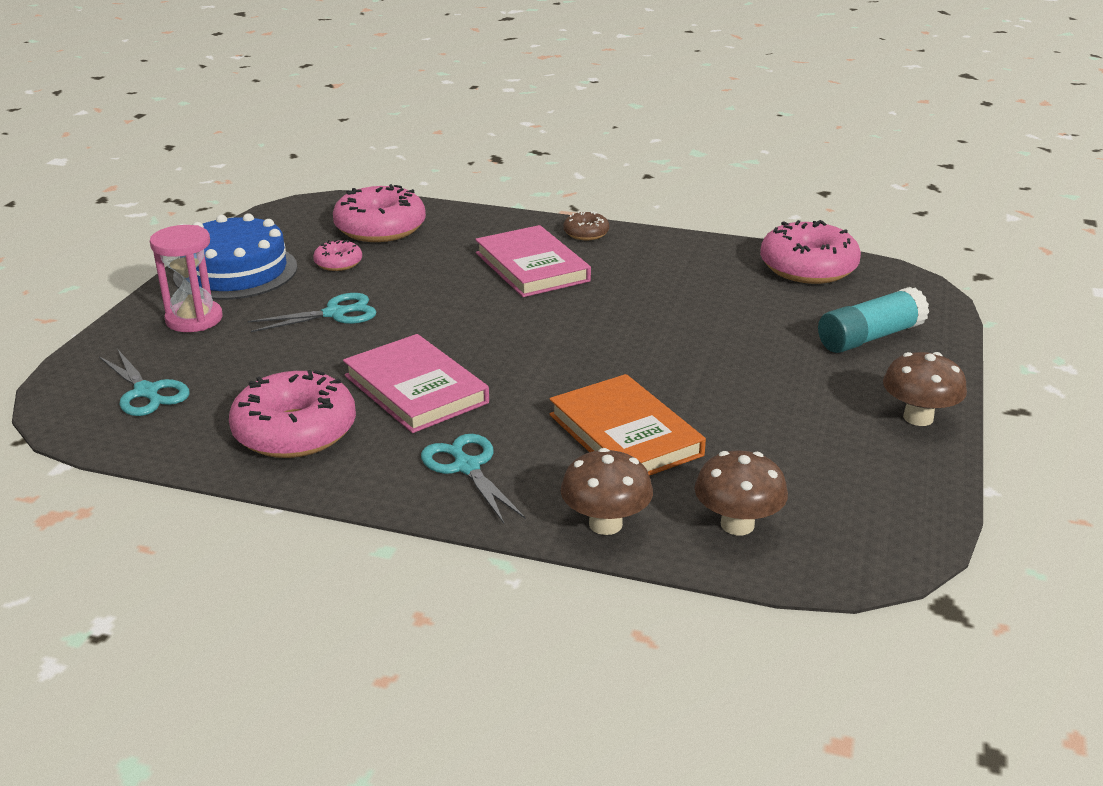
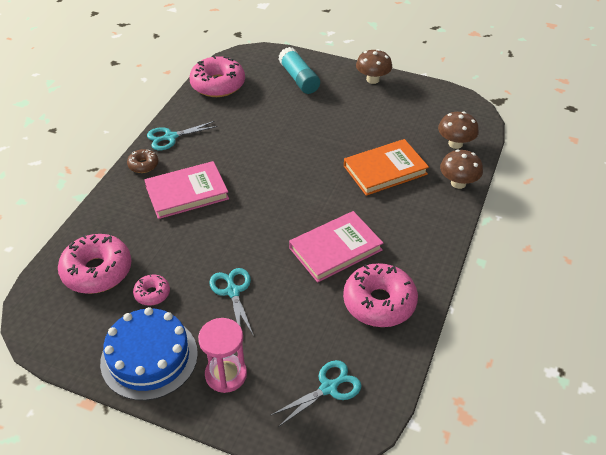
camera: 85 degrees left, 15 degrees up
turquoise scissors [421,434,526,524] -> turquoise scissors moved to [147,121,218,150]

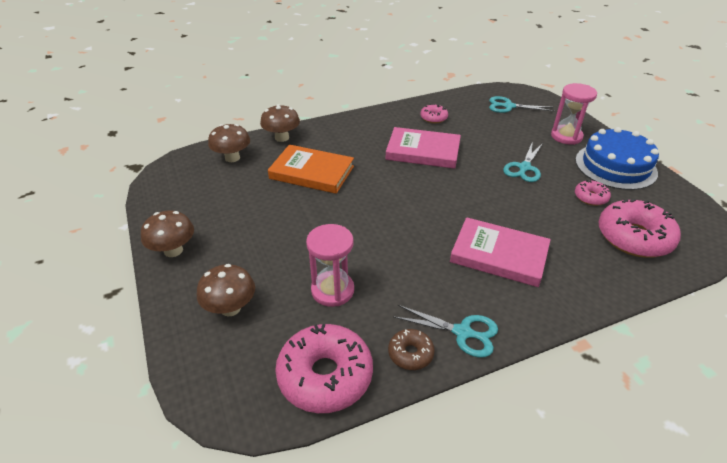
camera: 135 degrees left, 5 degrees down
brown donut [127,149,158,173] -> brown donut moved to [388,329,435,370]
turquoise glue stick [278,47,320,94] -> brown mushroom [197,264,255,316]
pink donut [343,263,418,327] -> pink donut [420,104,448,123], size x0.50
none -> pink hourglass [306,224,354,307]

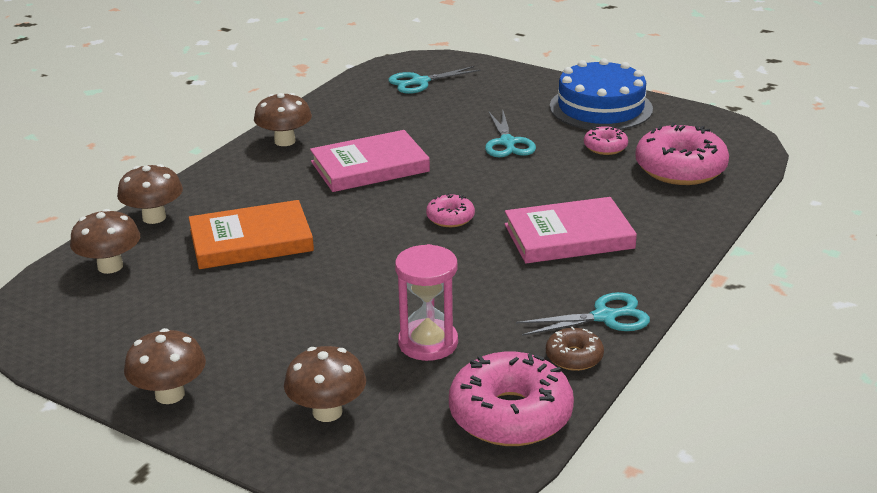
camera: 35 degrees left, 10 degrees down
pink donut [420,104,448,123] -> pink donut moved to [426,193,475,227]
pink hourglass [551,83,597,145] -> none
none -> brown mushroom [254,93,312,146]

